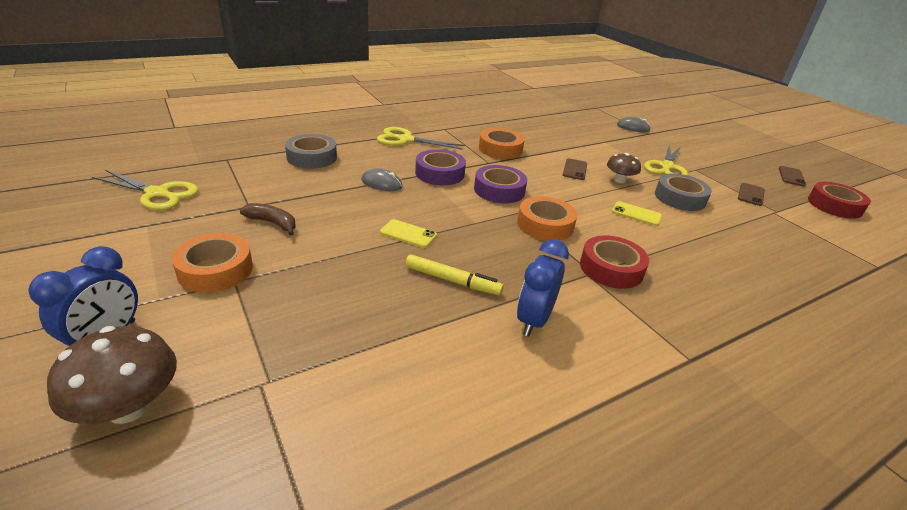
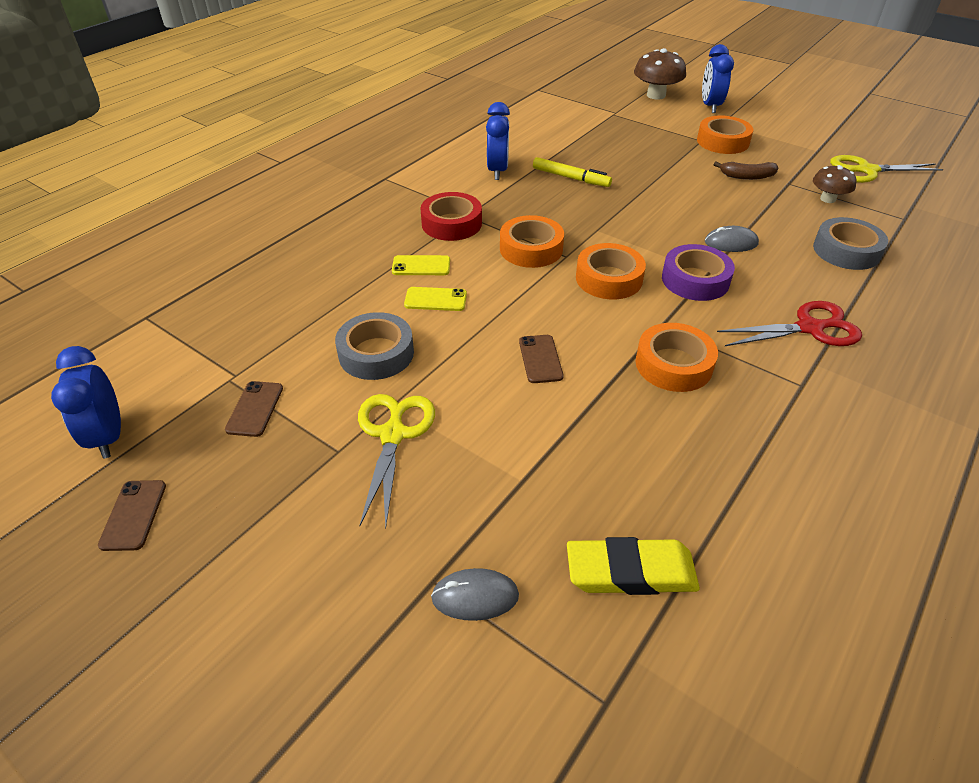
camera: 160 degrees right, 10 degrees up
yellow scissors [377,127,465,150] -> red scissors [717,301,862,346]
yellow phone [380,219,437,248] -> yellow phone moved to [392,255,450,275]
yellow marker [405,254,504,295] -> yellow marker turned 150 degrees counterclockwise [533,157,612,187]
purple tape [474,165,527,203] -> orange tape [576,243,646,299]
brown mushroom [607,153,641,183] -> brown mushroom moved to [813,165,857,203]
red tape [808,182,871,219] -> blue clock [51,346,121,459]
none -> yellow eraser [567,537,700,595]

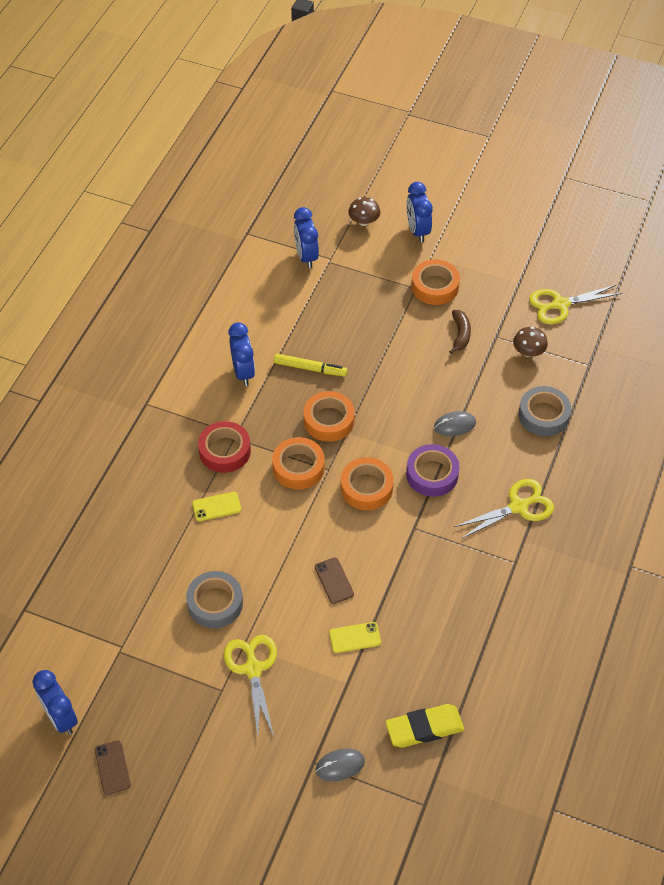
camera: 15 degrees left, 10 degrees up
brown phone [225,381,283,437] -> none
yellow phone [404,287,467,311] -> yellow phone moved to [329,622,381,653]
brown mushroom [634,48,686,99] -> brown mushroom [348,197,380,226], size x0.63
orange tape [635,323,718,392] -> orange tape moved to [304,391,355,442]
brown banana [714,161,778,180] -> brown banana turned 75 degrees counterclockwise [449,310,471,354]
red scissors [717,301,862,346] -> yellow scissors [454,479,554,539]
none -> blue clock [294,207,319,269]

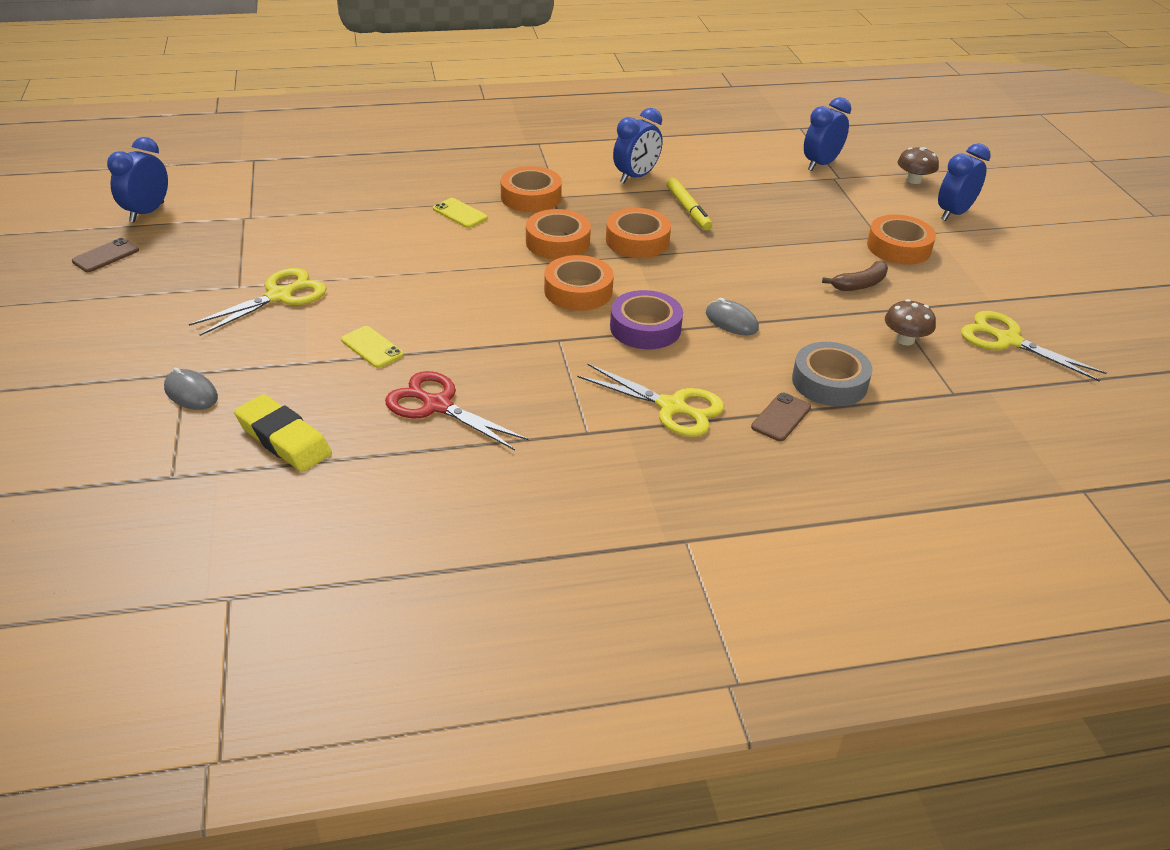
camera: 55 degrees right, 15 degrees down
grey tape [186,571,243,628] -> none
red tape [198,421,251,473] -> orange tape [501,166,562,212]
brown phone [315,557,354,604] -> brown phone moved to [751,393,811,441]
none -> red scissors [385,371,529,450]

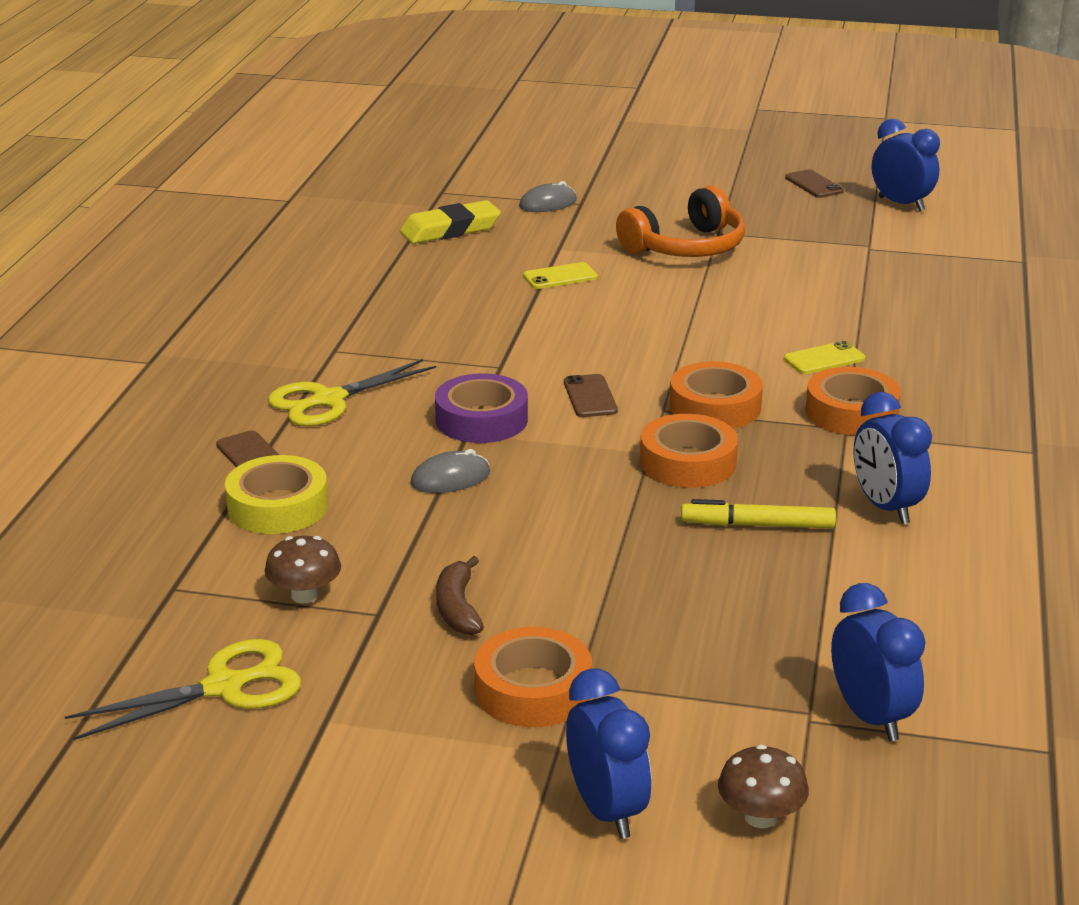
camera: 115 degrees right, 10 degrees down
yellow scissors [189,268,327,336] -> orange headphones [616,186,745,257]
red scissors [385,371,529,450] -> none
orange tape [544,255,614,311] -> brown phone [564,374,618,417]
grey tape [792,342,873,406] -> yellow tape [225,455,328,534]

